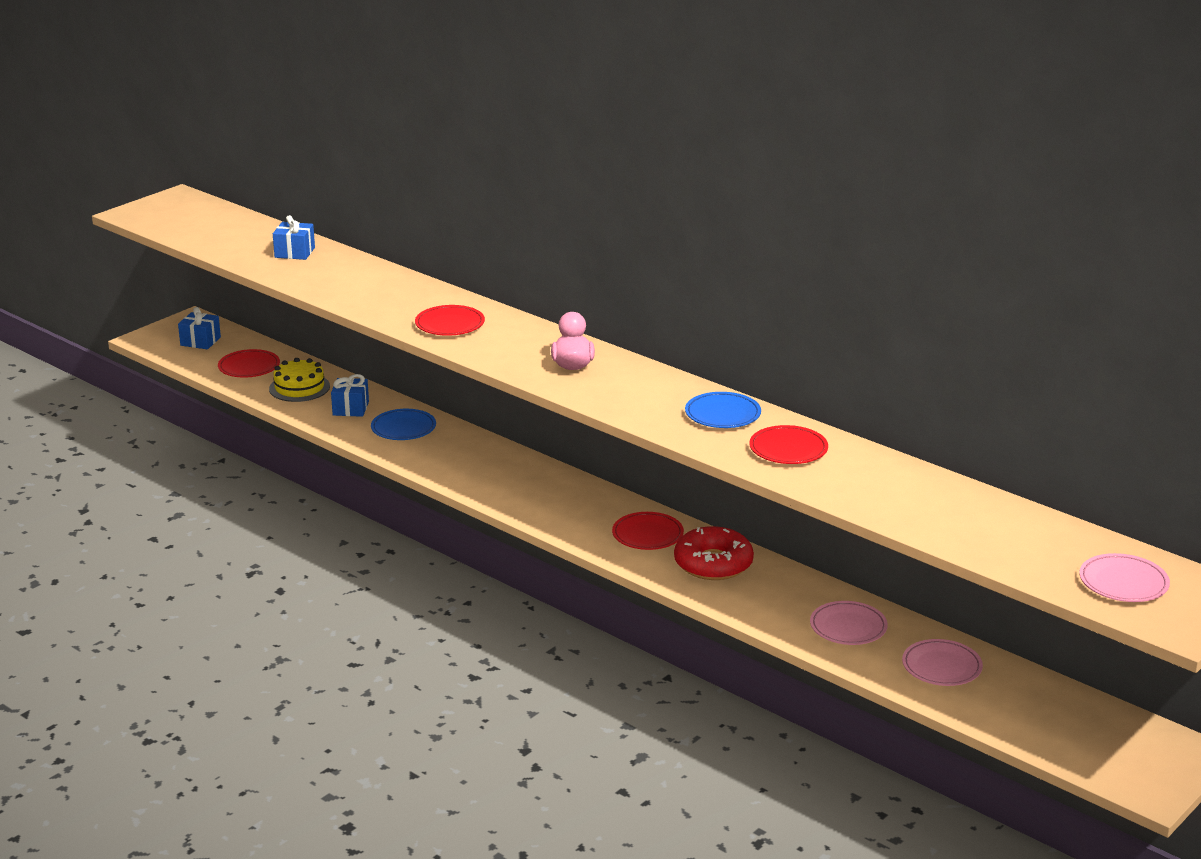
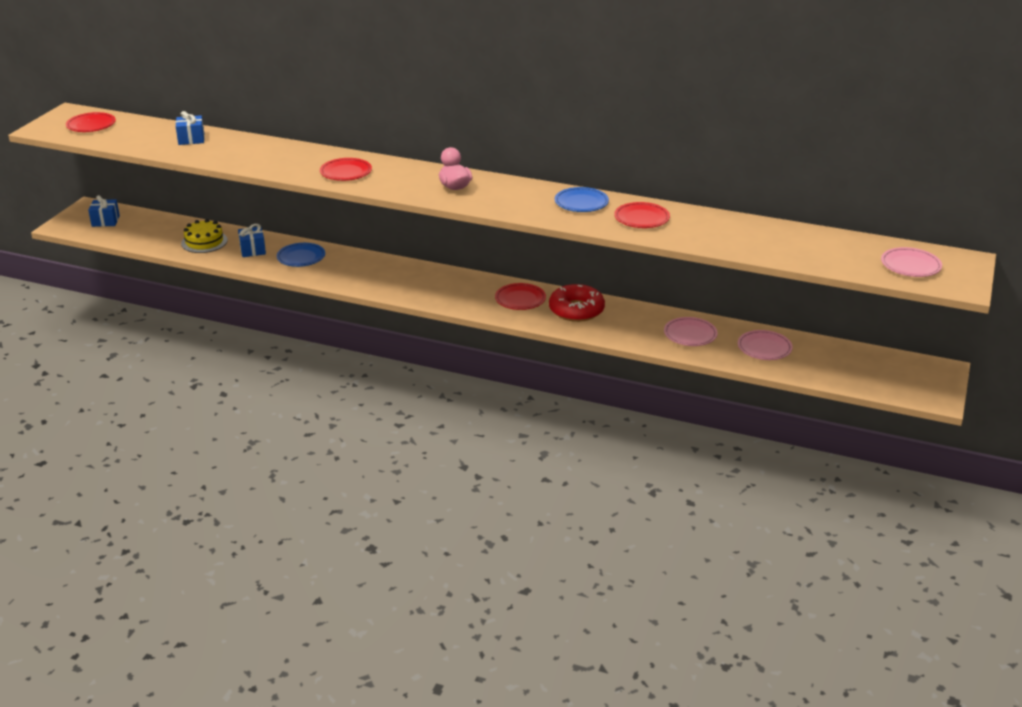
camera: 20 degrees left, 5 degrees up
red plate [218,349,280,378] -> red plate moved to [66,112,116,132]

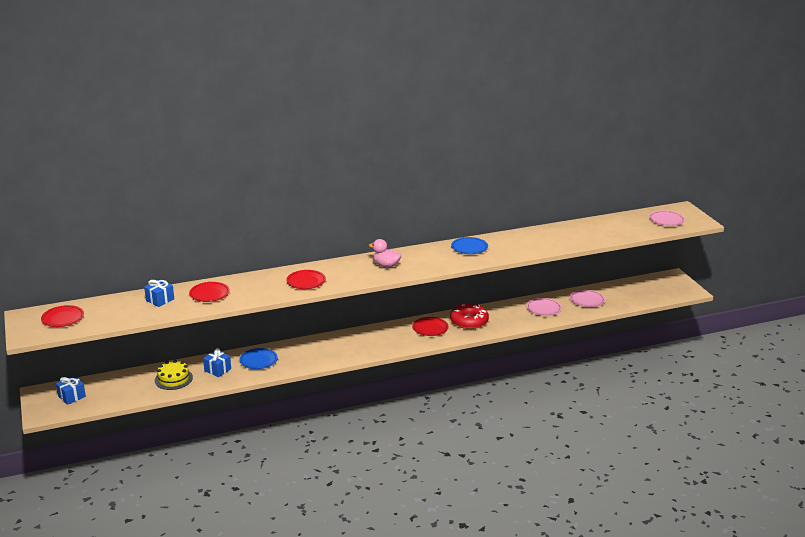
camera: 40 degrees left, 5 degrees down
red plate [614,202,670,228] -> red plate moved to [189,282,230,302]

